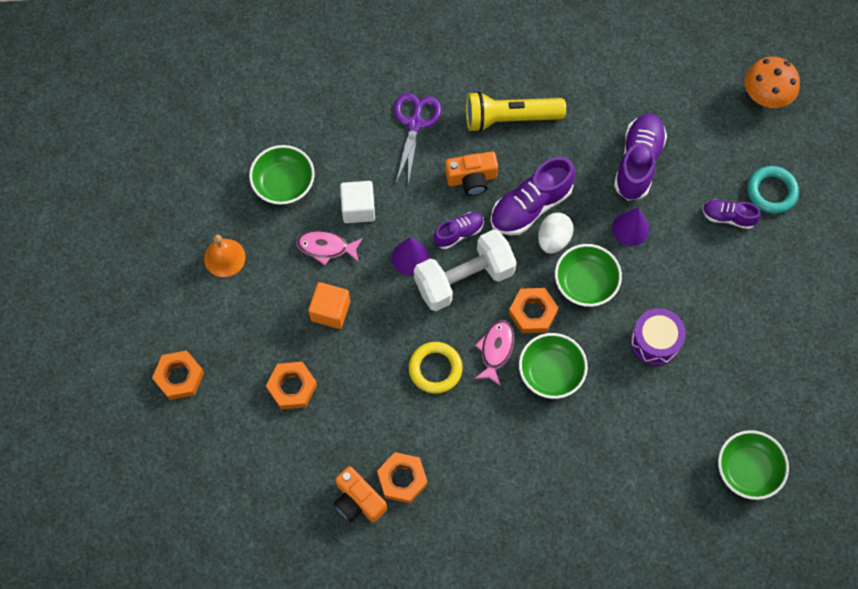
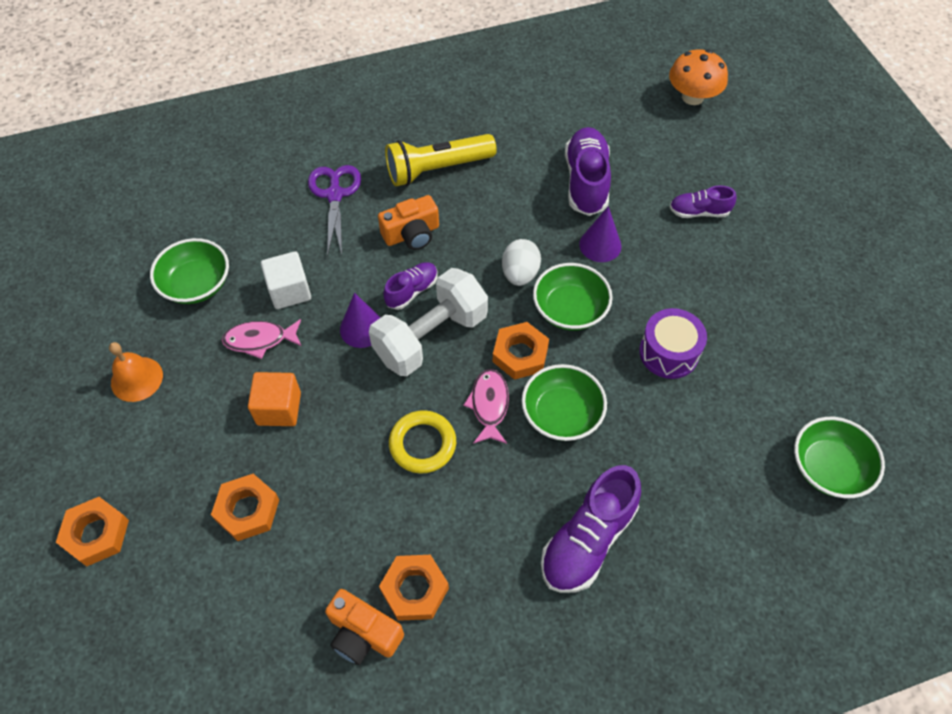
camera: 15 degrees left, 10 degrees down
purple shoe [490,157,575,235] -> purple shoe moved to [541,465,641,593]
turquoise ring [747,166,799,214] -> none

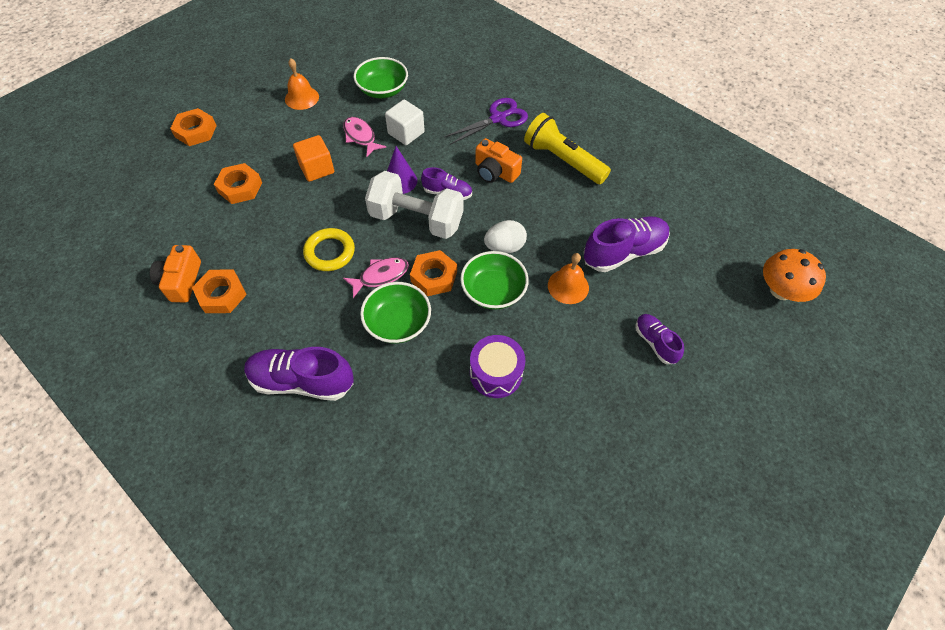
camera: 60 degrees right, 0 degrees up
purple cone [579,206,621,262] -> orange bell [548,253,589,304]
green bowl [794,417,885,498] -> none

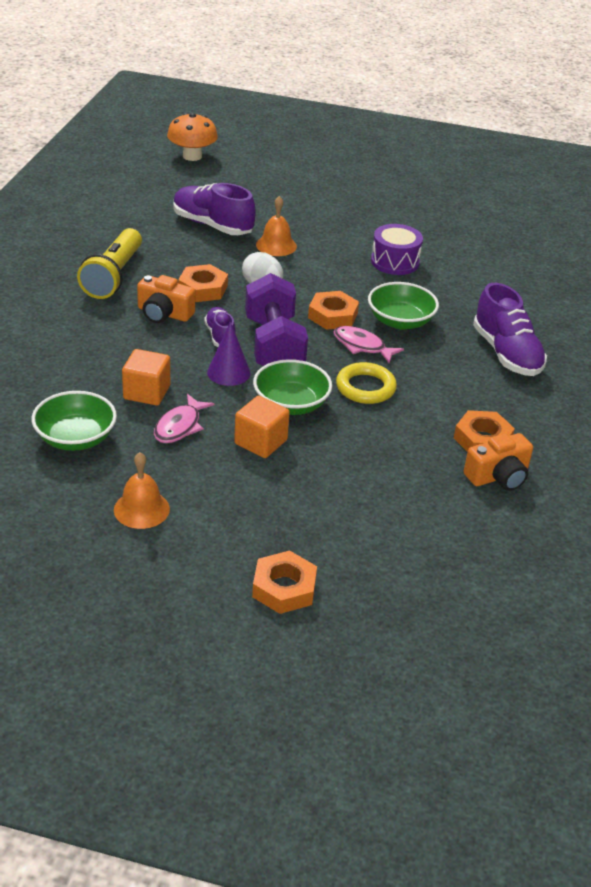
camera: 120 degrees left, 20 degrees down
orange nut [214,163,262,204] -> orange nut moved to [178,264,228,302]
white dumbbell [365,171,464,239] -> purple dumbbell [245,273,308,366]
white cube [385,100,425,145] -> orange cube [122,349,170,405]
purple scissors [444,98,528,145] -> none
green bowl [460,251,529,310] -> green bowl moved to [253,359,332,415]
orange camera [475,138,522,183] -> orange camera turned 105 degrees clockwise [137,275,195,323]
purple shoe [635,314,684,364] -> none

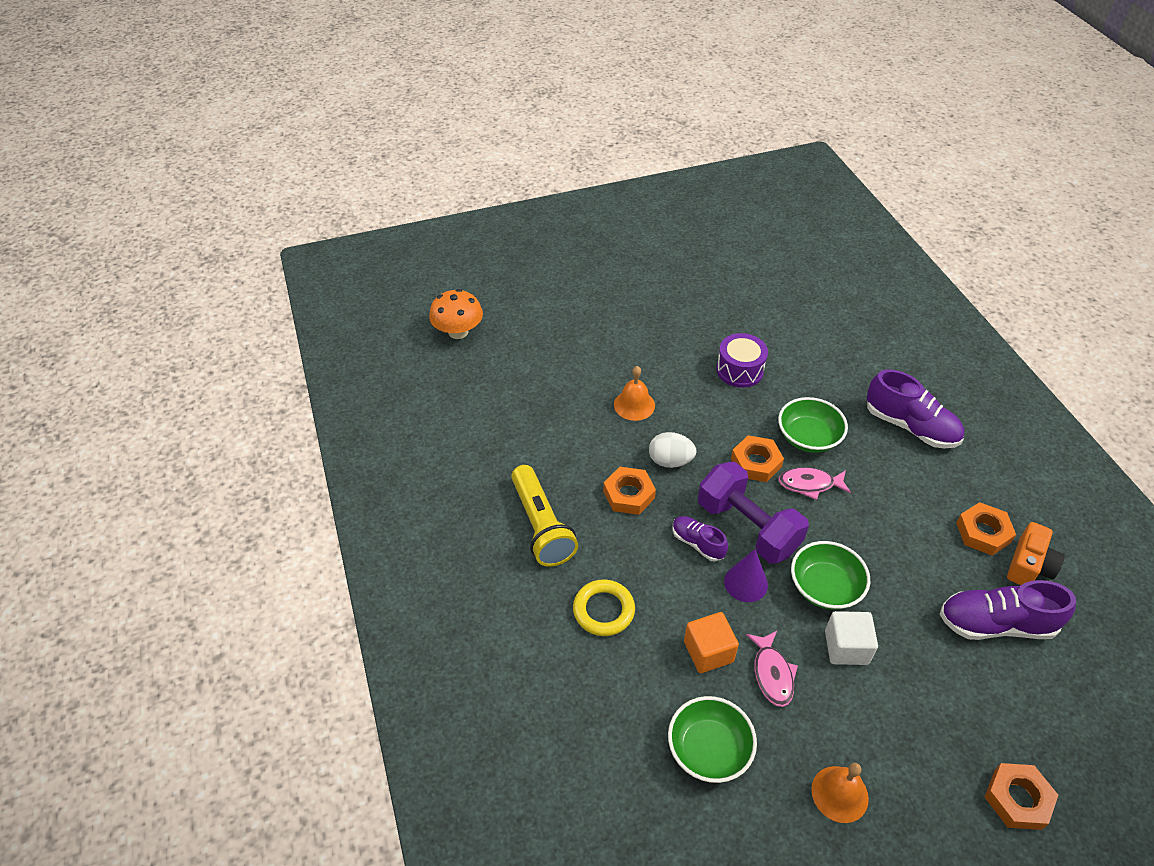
camera: 30 degrees left, 10 degrees up
orange camera [137,275,195,323] -> none
purple shoe [174,183,256,235] -> purple shoe moved to [940,580,1076,640]
orange cube [234,396,290,458] -> white cube [825,611,878,665]
yellow ring [336,362,397,404] -> yellow ring moved to [573,580,635,636]

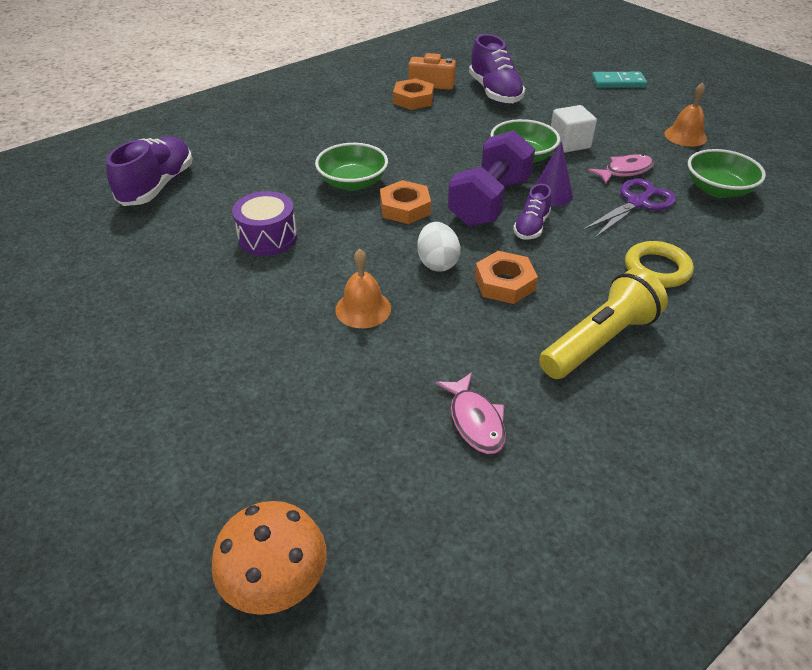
camera: 110 degrees left, 5 degrees down
orange cube [684,612,739,673] -> purple scissors [583,179,676,238]
pink fish [778,467,851,500] -> pink fish moved to [436,372,506,454]
purple shoe [866,370,964,449] -> purple shoe moved to [106,136,192,206]
orange nut [985,763,1058,830] -> turquoise domino [592,72,647,88]

